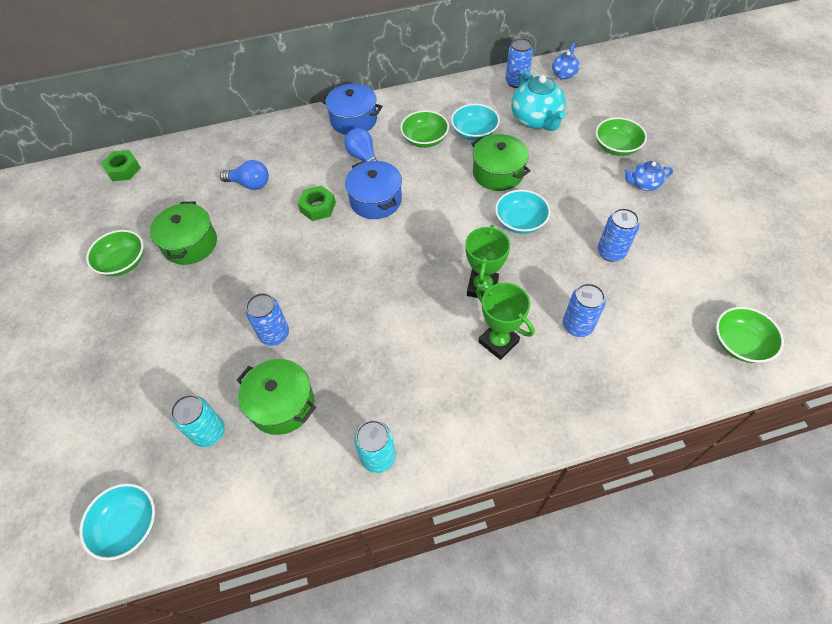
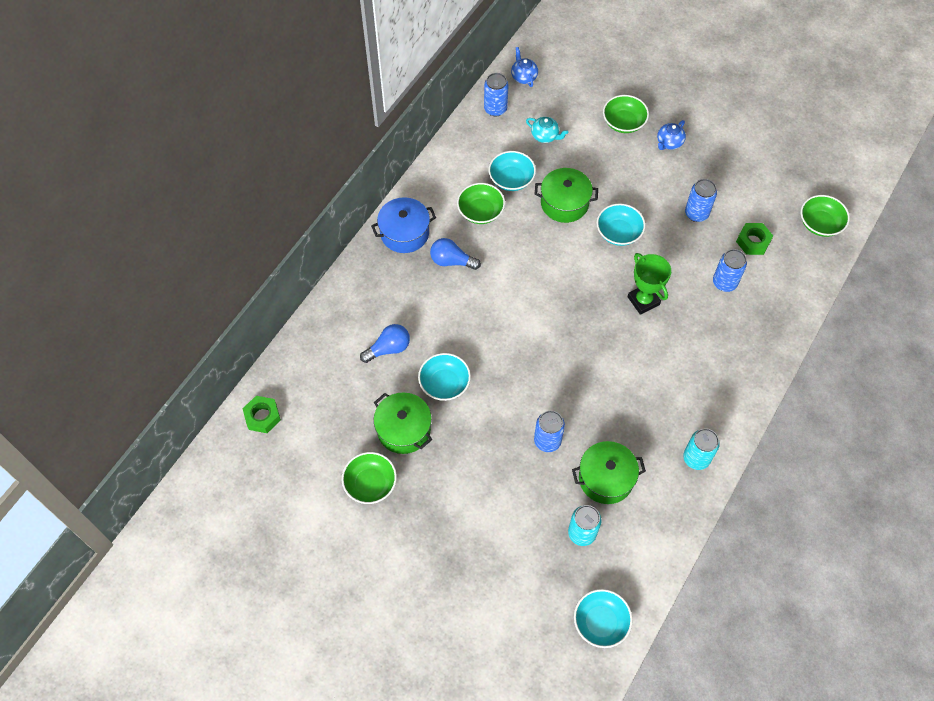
camera: 45 degrees left, 5 degrees up
green nut [297,186,336,221] -> green nut moved to [736,223,773,255]
blue pot [345,160,402,219] -> none
green trophy [476,283,534,360] -> none
turquoise teapot [511,71,566,131] -> turquoise teapot [526,117,568,143], size x0.54
none -> turquoise bowl [418,353,471,401]

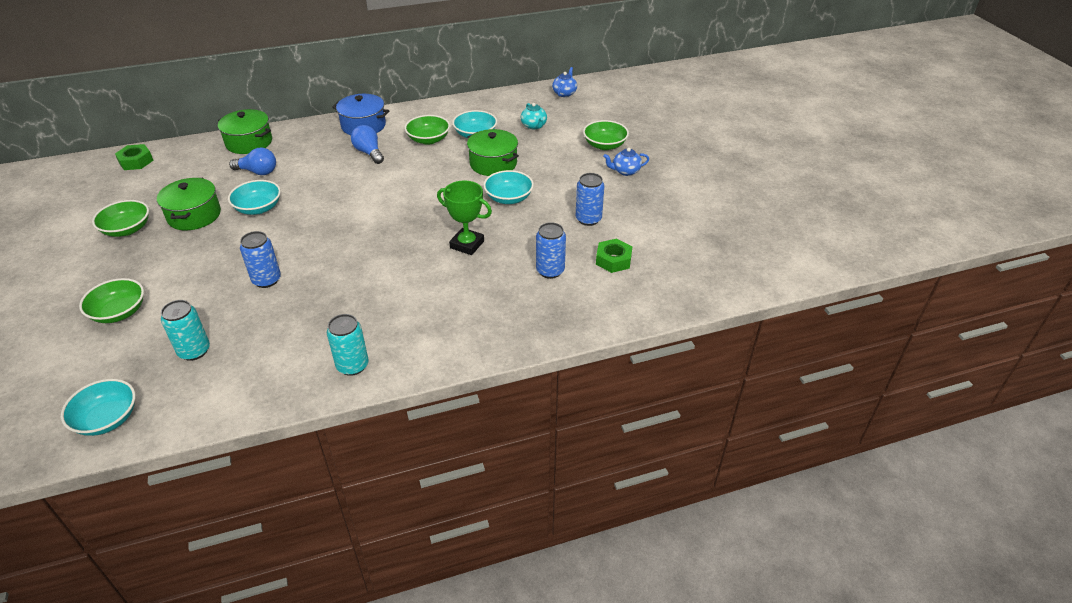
camera: 40 degrees right, 20 degrees down
blue can [484,73,509,117] -> none
green pot [572,441,646,504] -> green pot moved to [218,109,272,154]
green trophy [628,253,671,315] -> green trophy turned 75 degrees counterclockwise [437,180,492,255]
green bowl [801,195,850,237] -> green bowl moved to [79,278,144,323]

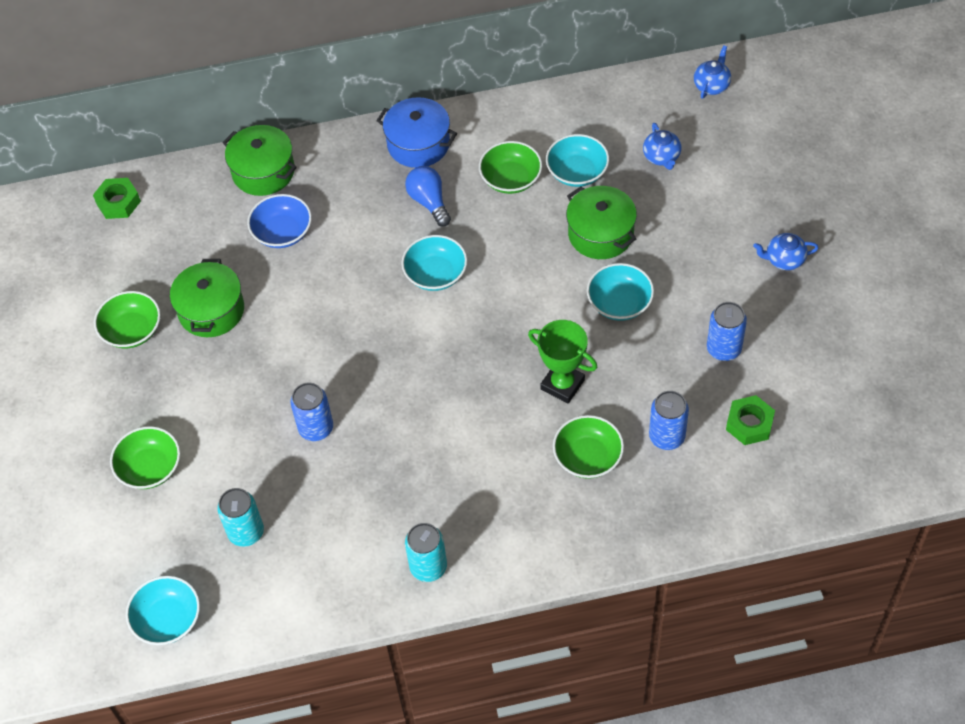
camera: 10 degrees right, 15 degrees up
turquoise bowl [228,180,281,215] -> turquoise bowl moved to [401,235,467,291]
blue light bulb [229,148,276,175] -> blue bowl [247,194,312,248]
turquoise teapot [521,103,547,130] -> blue teapot [643,123,681,170]
green bowl [583,120,629,150] -> green bowl moved to [553,415,624,479]

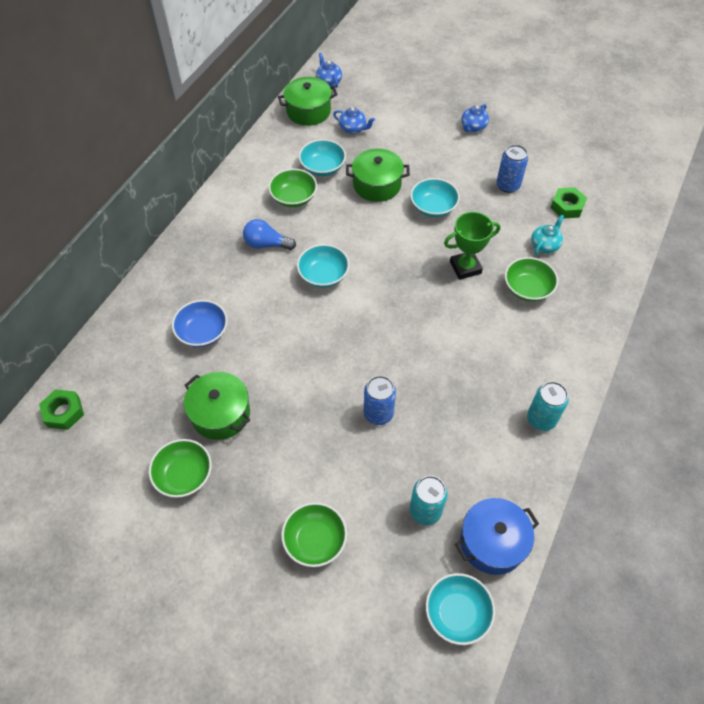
camera: 55 degrees left, 0 degrees up
green pot [222,125,297,196] -> green pot moved to [278,77,338,126]
blue pot [376,97,457,168] -> blue pot moved to [455,498,539,575]
blue can [649,391,689,450] -> turquoise teapot [531,214,564,255]

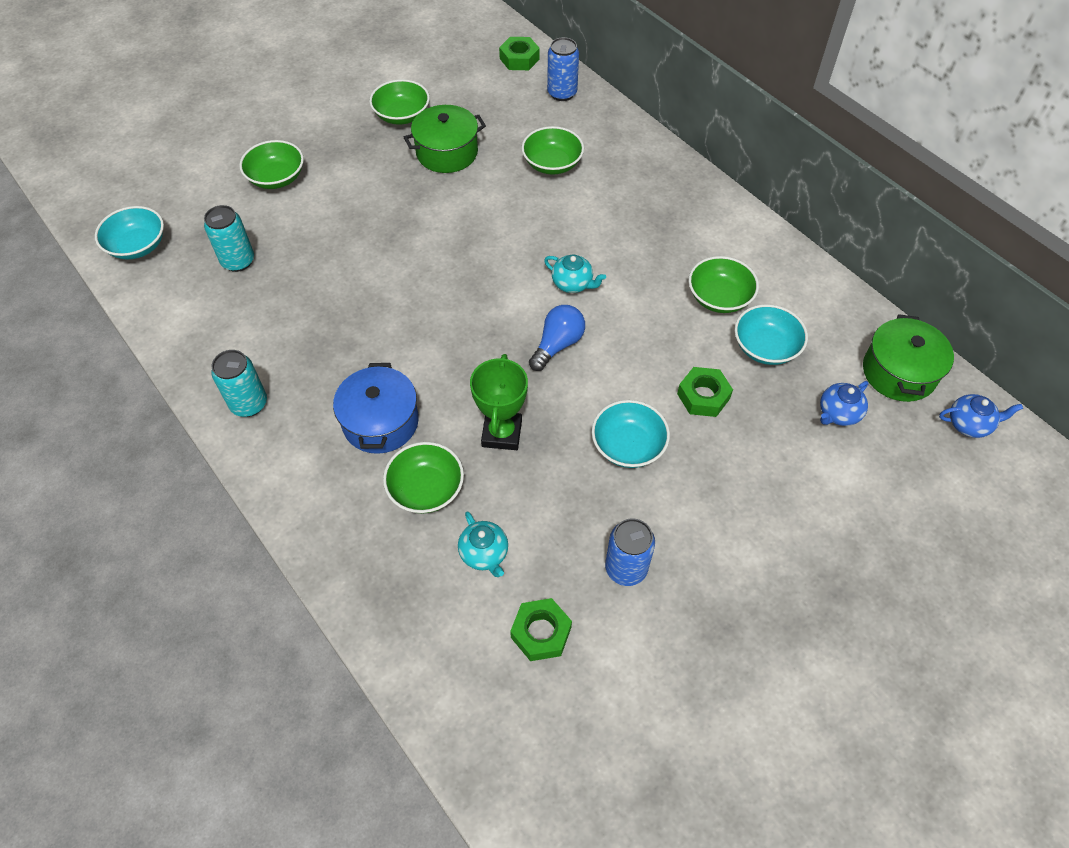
camera: 115 degrees right, 0 degrees up
blue bowl [172,300,228,347] -> green bowl [521,126,584,175]
blue light bulb [243,219,296,250] -> blue light bulb moved to [529,305,585,371]
turquoise bowl [297,244,349,288] -> turquoise teapot [544,255,606,293]
green pot [346,148,410,202] -> green nut [677,367,733,417]
blue can [364,376,396,425] -> blue can moved to [547,37,579,101]
blue pot [455,498,539,575] -> blue pot moved to [333,363,419,454]
blue teapot [461,104,489,132] -> none

